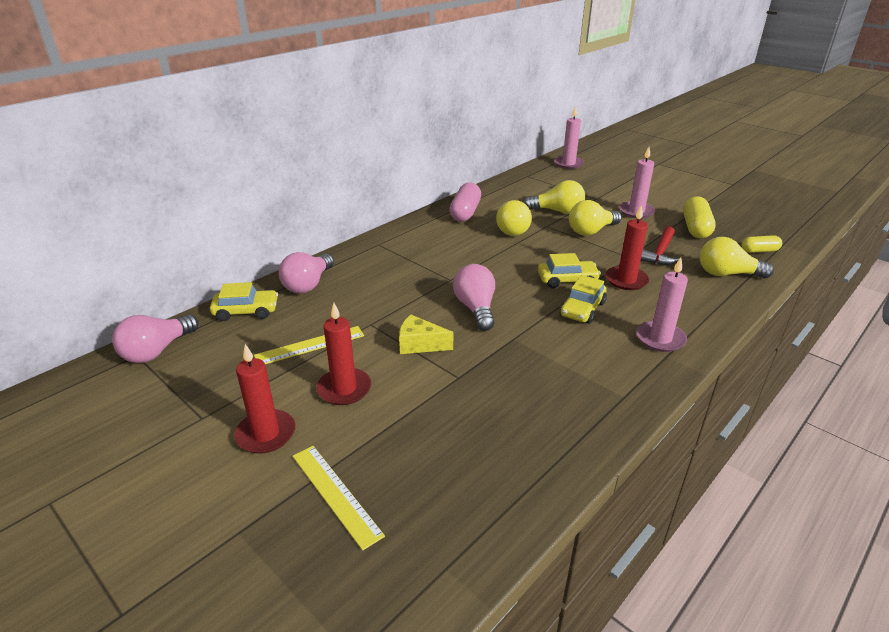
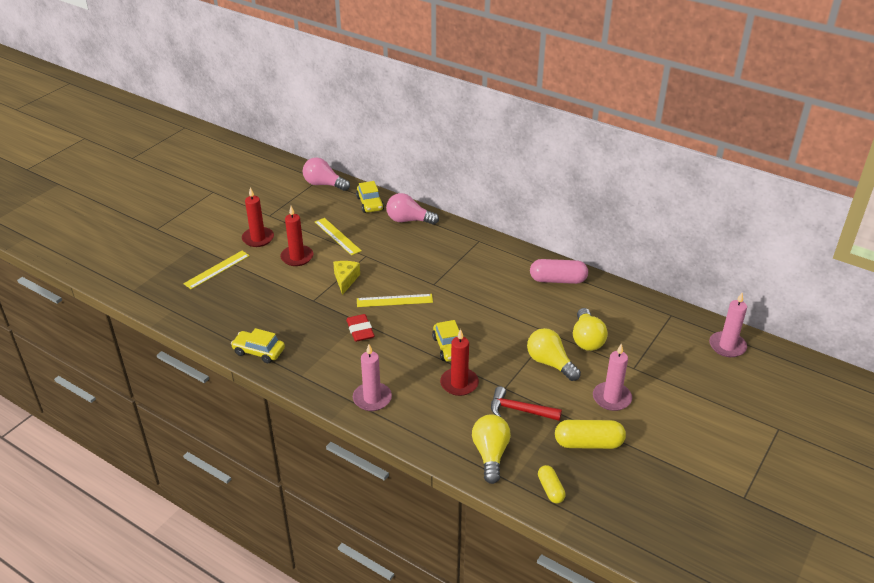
camera: 80 degrees right, 5 degrees up
pink light bulb [453,264,495,331] -> yellow ruler [357,294,433,307]
yellow light bulb [496,200,532,236] -> none
yellow car [560,275,607,324] -> yellow car moved to [231,328,285,363]
none -> red eraser [346,314,375,342]

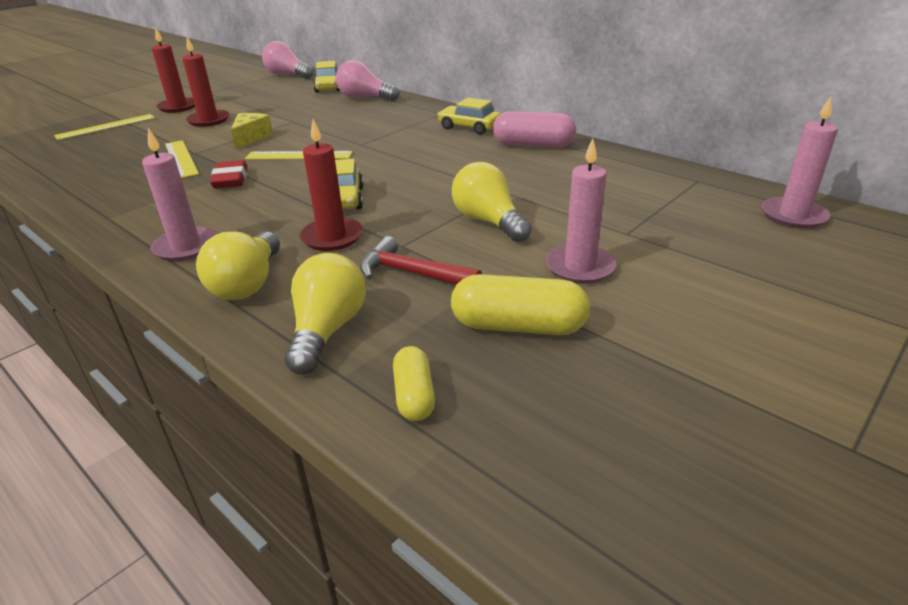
camera: 10 degrees right, 5 degrees down
yellow car [231,328,285,363] -> yellow car moved to [437,98,501,135]
yellow ruler [315,218,362,255] -> yellow ruler moved to [165,140,199,178]
yellow light bulb [573,308,608,351] -> yellow light bulb moved to [196,231,280,300]

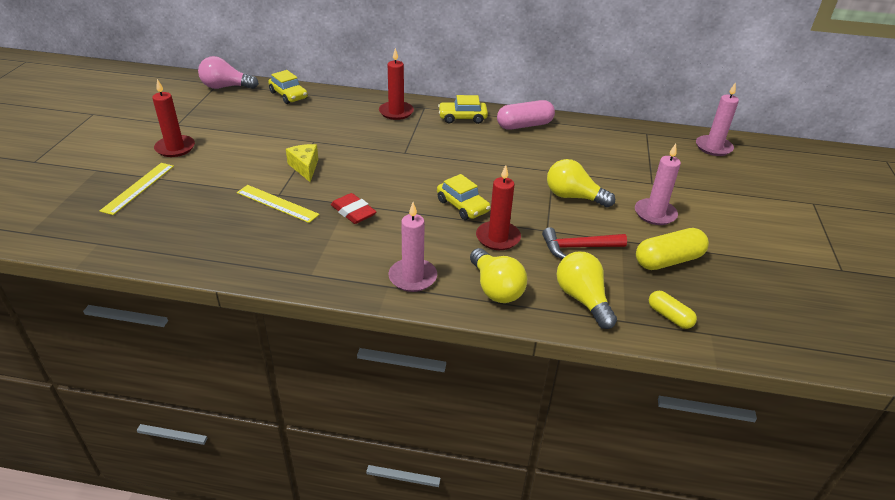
camera: 35 degrees left, 5 degrees up
red candle [182,36,229,127] -> red candle moved to [379,48,414,120]
yellow ruler [245,151,352,160] -> none
pink light bulb [336,60,399,101] -> none

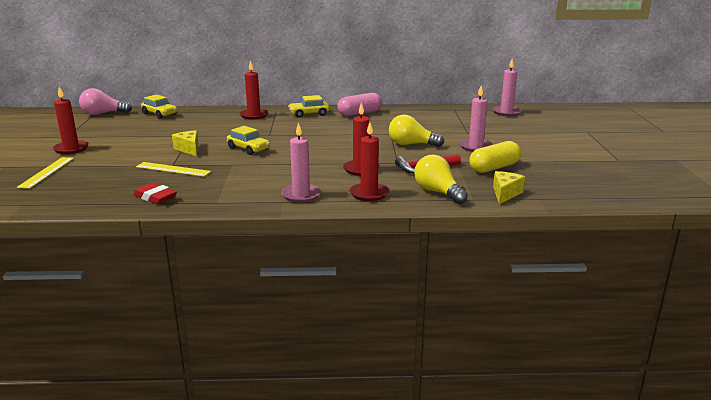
camera: 10 degrees left, 15 degrees down
red eraser [331,193,377,224] -> red eraser moved to [133,183,177,204]
yellow car [437,174,491,220] -> yellow car moved to [227,126,270,155]
yellow light bulb [470,248,527,303] -> red candle [350,122,389,201]
yellow capsule [649,291,697,329] -> yellow cheese [493,171,525,204]

